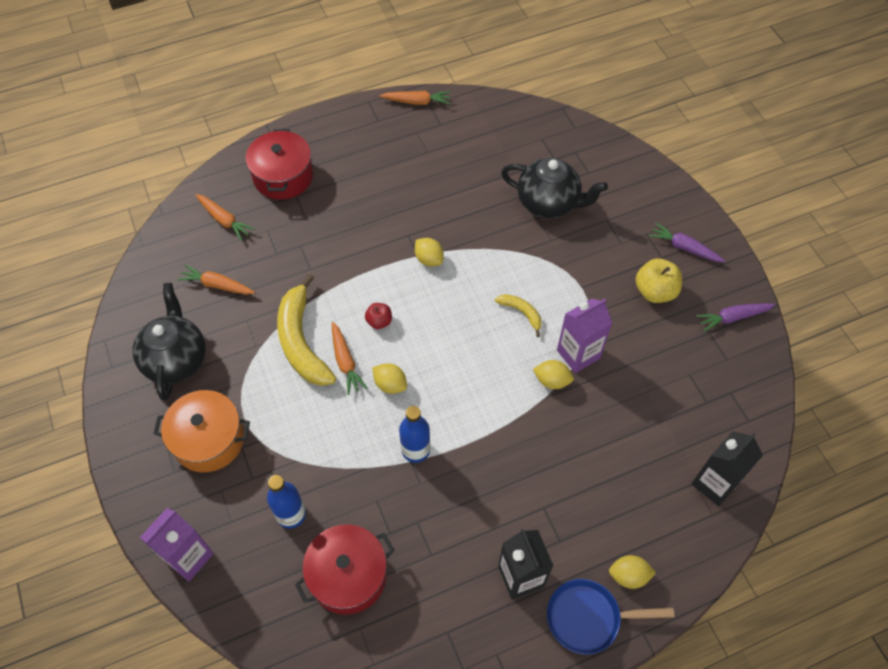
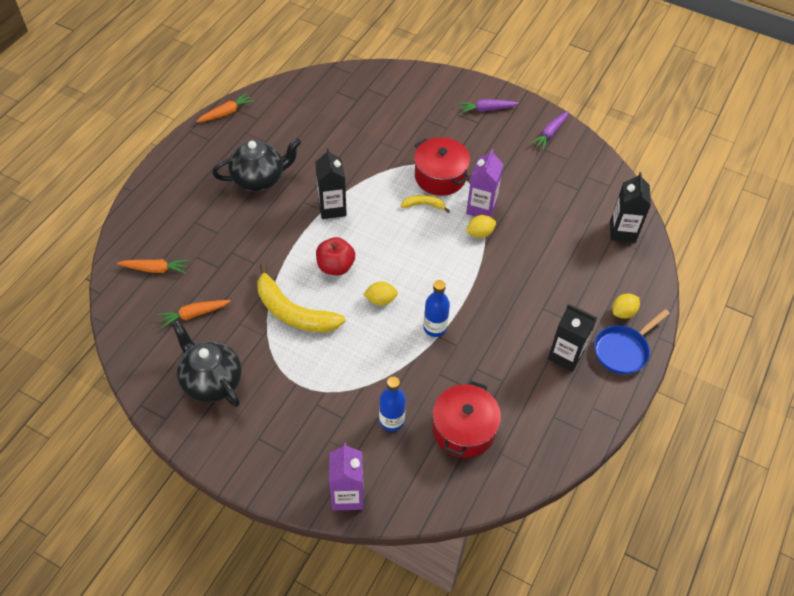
camera: 40 degrees left, 5 degrees down
orange pot [153,390,250,473] -> none
red pot [246,129,313,200] -> red pot moved to [414,137,470,196]
orange carrot [332,322,367,395] -> none
red apple [365,303,392,329] -> red apple [316,237,355,275], size x1.71
yellow lemon [415,238,444,266] -> black carton [315,148,347,219]
black teapot [501,158,608,218] -> black teapot moved to [212,138,301,192]
yellow apple [635,258,682,303] -> none

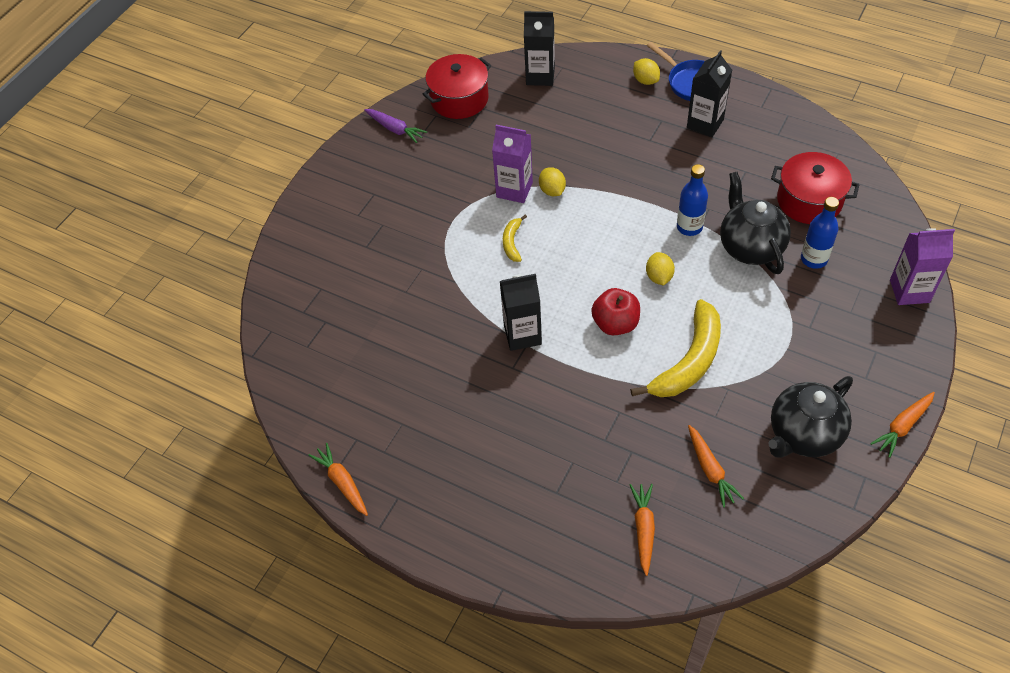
camera: 85 degrees left, 0 degrees up
black teapot [212,138,301,192] -> black teapot moved to [720,172,791,274]
red pot [414,137,470,196] -> red pot moved to [423,54,491,119]
purple carrot [458,99,519,114] -> none
none -> orange carrot [870,392,935,458]

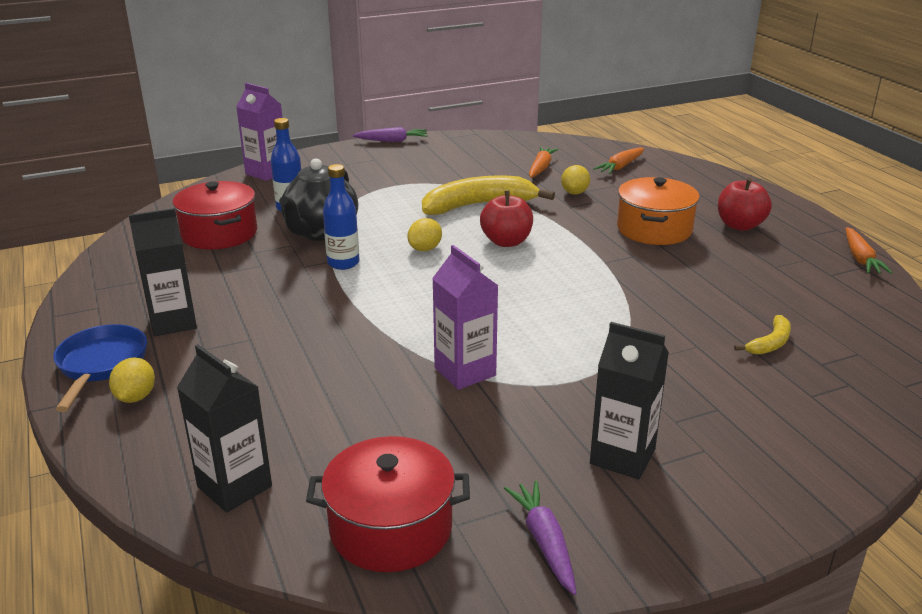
camera: 145 degrees left, 25 degrees down
black carton [500,274,542,351] -> black carton moved to [590,322,669,480]
yellow banana [503,215,527,262] -> yellow banana moved to [734,315,791,355]
yellow lemon [539,167,566,196] -> yellow lemon moved to [561,165,590,194]
black teapot [768,376,853,458] -> none
orange carrot [870,392,935,458] -> purple carrot [353,127,428,142]
none -> orange pot [617,177,700,245]
none -> red apple [718,178,772,231]

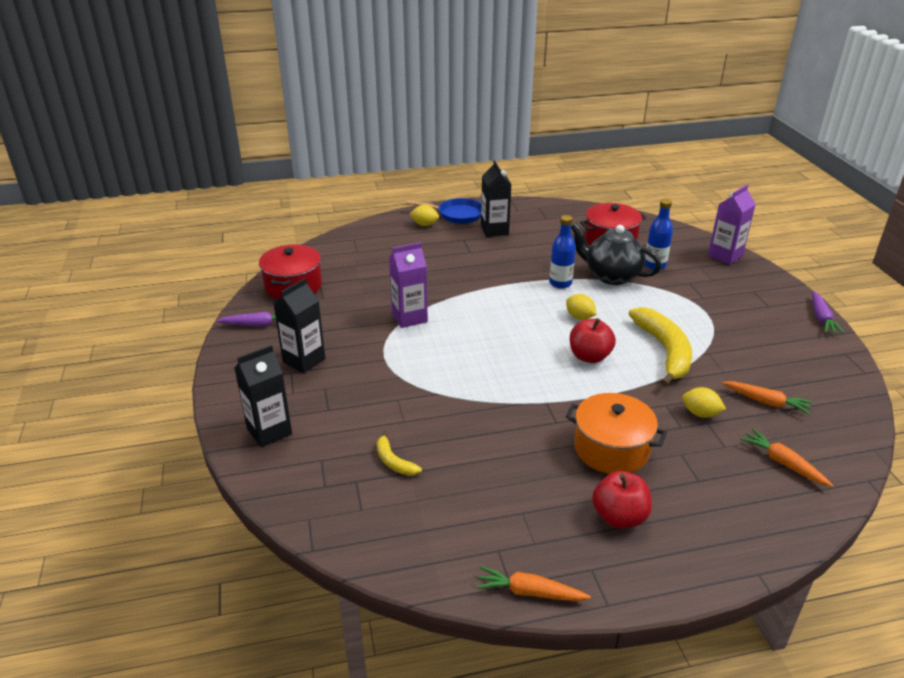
camera: 100 degrees right, 5 degrees up
black carton [177,344,272,513] -> black carton moved to [234,345,292,447]

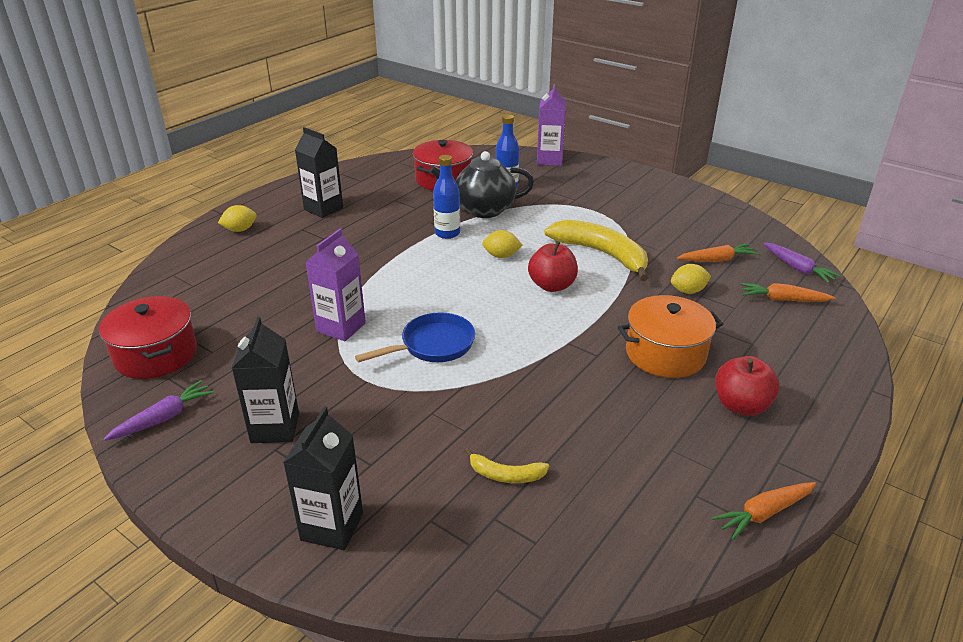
camera: 40 degrees left, 0 degrees up
blue pan [406,198,481,224] -> blue pan moved to [355,312,475,362]
purple carrot [812,291,844,334] -> purple carrot moved to [763,243,841,283]

